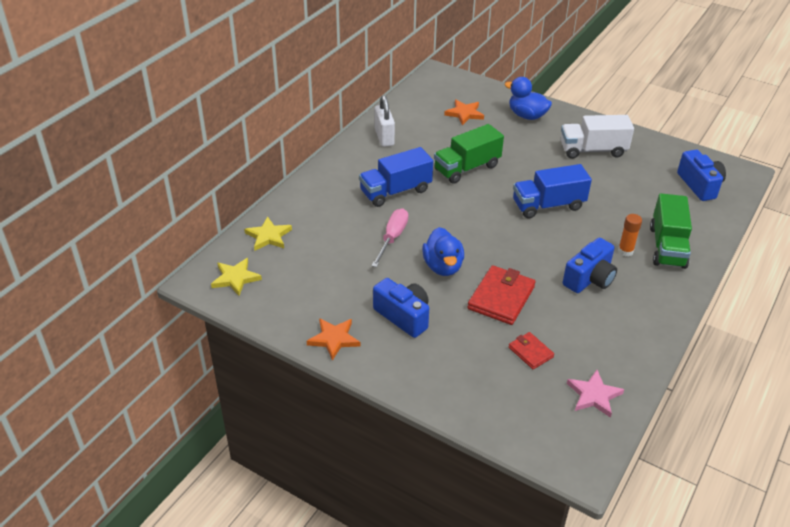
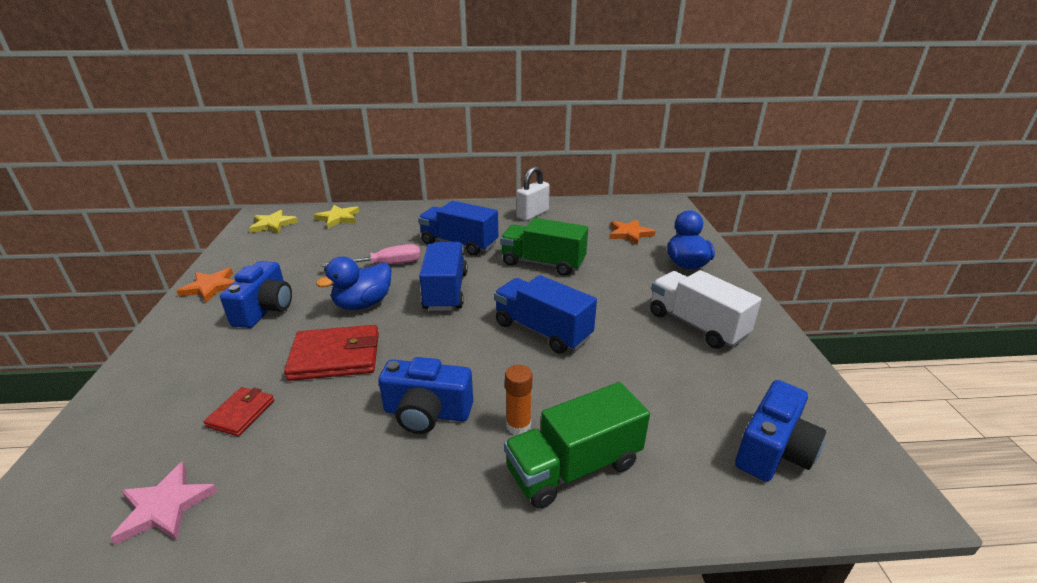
camera: 55 degrees right, 10 degrees down
none -> blue truck [419,242,468,311]

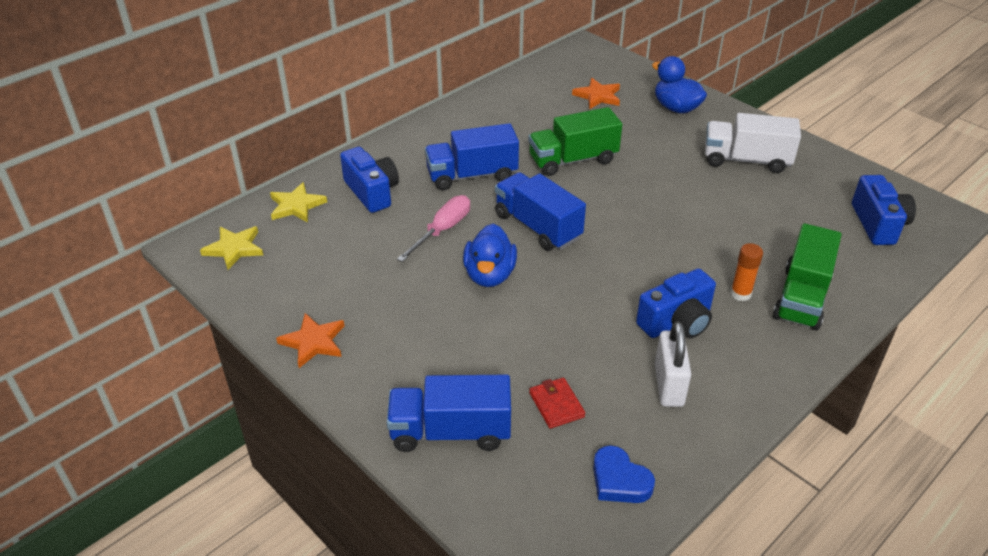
camera: 40 degrees left, 10 degrees up
pink star [110,461,218,545] -> blue heart [593,445,655,503]
blue camera [220,261,292,328] -> blue camera moved to [340,147,399,213]
red wallet [284,325,379,381] -> none
blue truck [494,275,597,354] -> blue truck moved to [387,375,511,452]
white padlock [517,166,550,221] -> white padlock moved to [655,321,691,407]

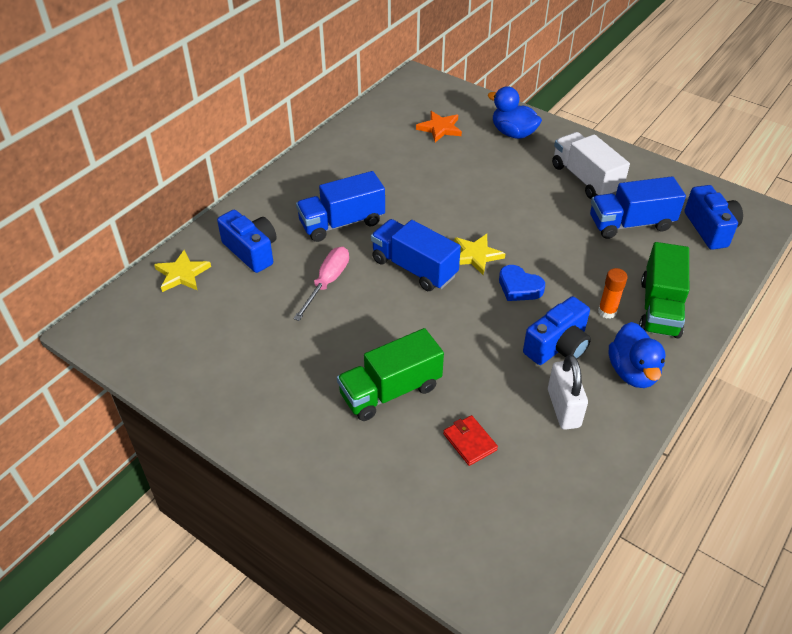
camera: 10 degrees left, 5 degrees up
yellow star [200,226,263,270] -> yellow star moved to [455,234,506,275]
orange star [276,313,345,368] -> none
blue truck [387,375,511,452] -> blue truck moved to [590,176,686,239]
blue duck [463,224,517,287] -> blue duck moved to [609,322,665,388]
green truck [528,107,622,176] -> green truck moved to [337,328,444,421]
blue heart [593,445,655,503] -> blue heart moved to [499,265,545,301]
white truck [705,113,801,173] -> white truck turned 60 degrees clockwise [552,132,630,199]

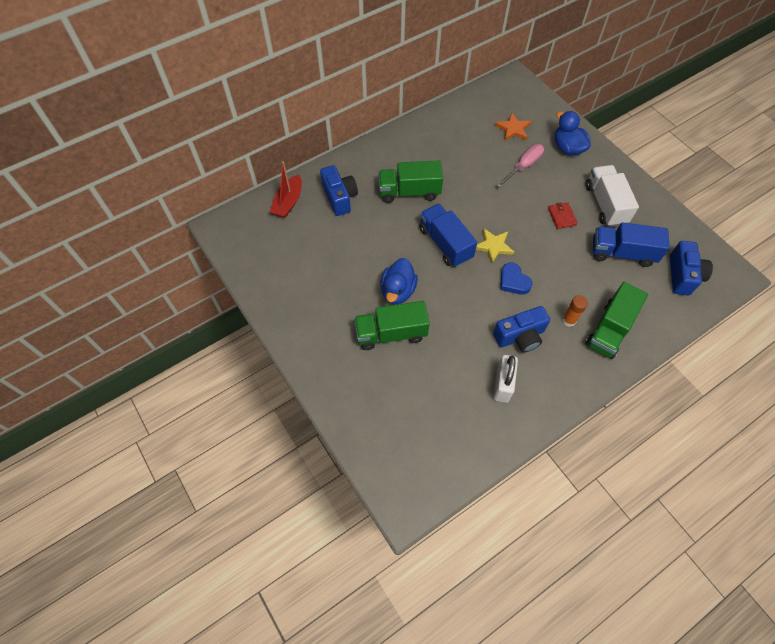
camera: 20 degrees right, 15 degrees up
yellow star [154,250,211,292] -> red boat [270,161,302,218]
pink screwdriver [293,247,349,321] -> pink screwdriver moved to [497,144,544,188]
blue truck [296,171,385,242] -> green truck [378,160,443,203]
red wallet [443,415,498,466] -> red wallet moved to [548,202,578,229]
blue duck [609,322,665,388] -> blue duck moved to [380,258,418,304]

